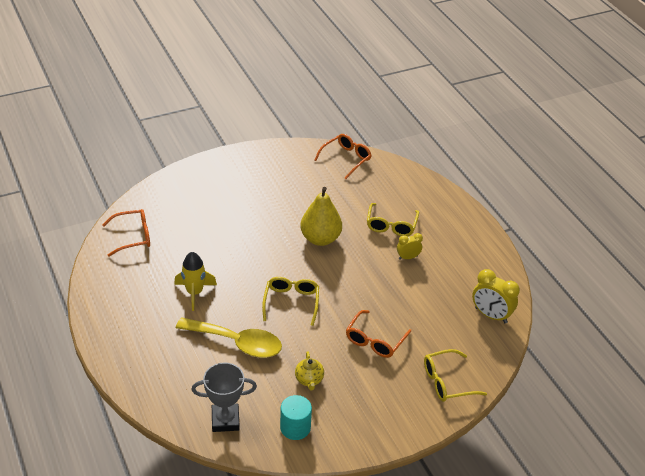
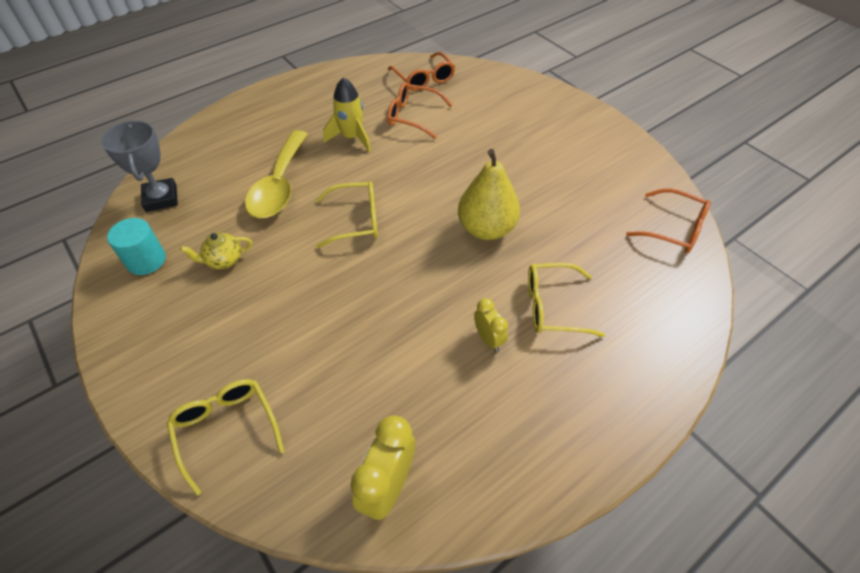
camera: 80 degrees right, 10 degrees up
orange glasses [346,310,411,358] -> orange glasses moved to [387,82,452,139]

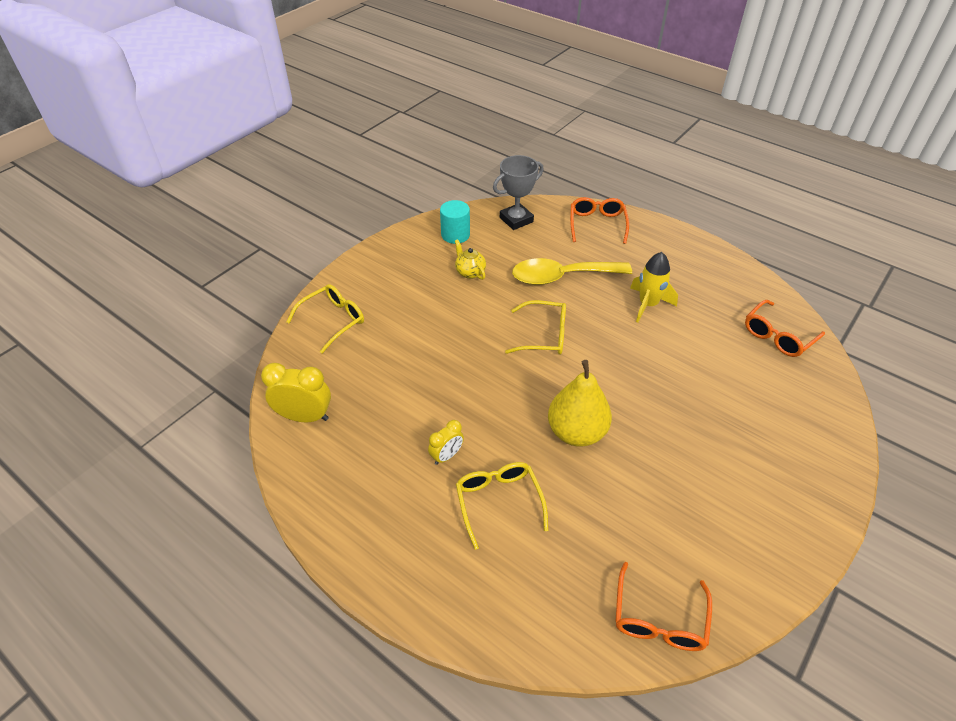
camera: 75 degrees right, 5 degrees down
yellow glasses [316,182,378,248] -> yellow glasses turned 60 degrees counterclockwise [505,300,566,355]
orange glasses [387,82,452,139] -> orange glasses moved to [570,197,629,244]

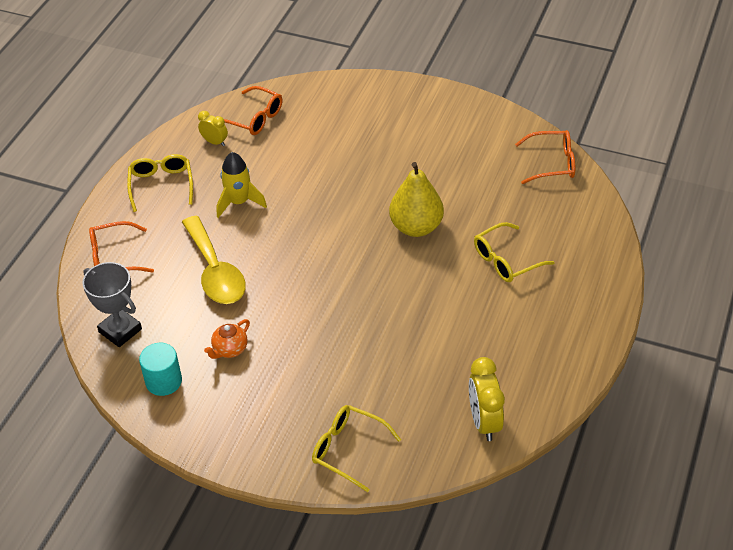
camera: 105 degrees left, 0 degrees up
yellow clock [428,420,464,465] -> yellow clock moved to [198,111,228,146]
yellow teapot [455,239,486,280] -> orange teapot [204,319,250,359]
yellow glasses [505,300,566,355] -> yellow glasses moved to [127,154,193,212]

